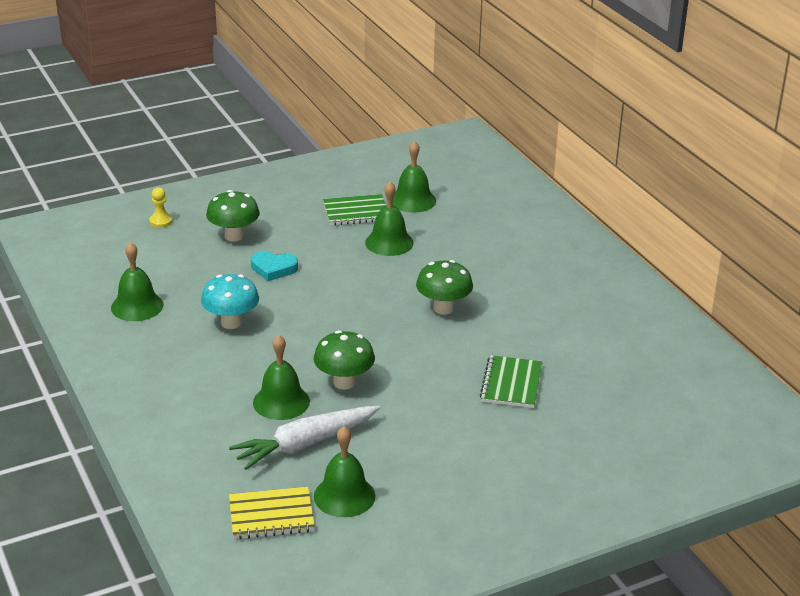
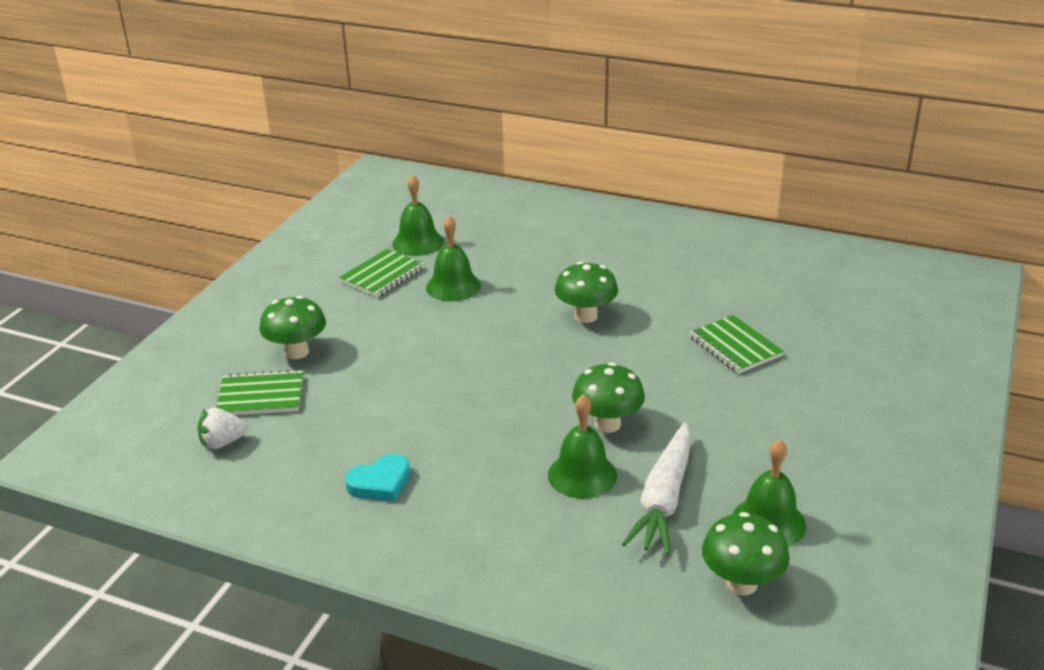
camera: 40 degrees left, 0 degrees up
green bell [111,242,164,321] -> none
yellow pawn [149,187,172,228] -> none
turquoise mushroom [201,274,259,329] -> none
yellow notebook [229,487,315,539] -> green mushroom [702,512,790,596]
turquoise heart [251,251,298,281] -> turquoise heart moved to [345,454,410,502]
none -> white strawberry [197,408,248,449]
none -> green notebook [216,370,303,415]

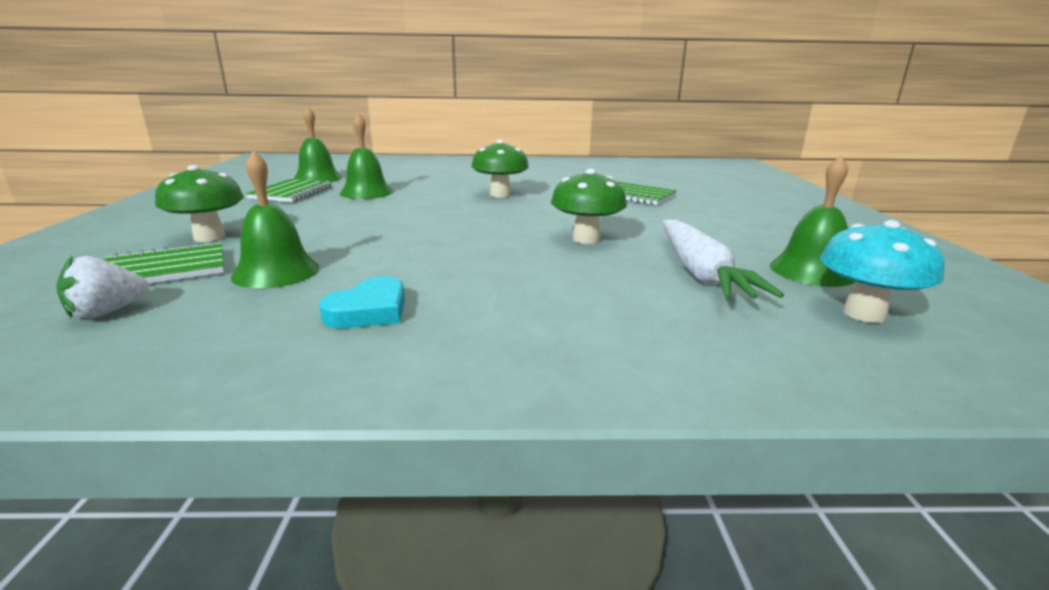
camera: 25 degrees left, 10 degrees down
green bell [548,394,617,499] -> green bell moved to [231,151,320,289]
green mushroom [702,512,790,596] -> turquoise mushroom [820,220,944,323]

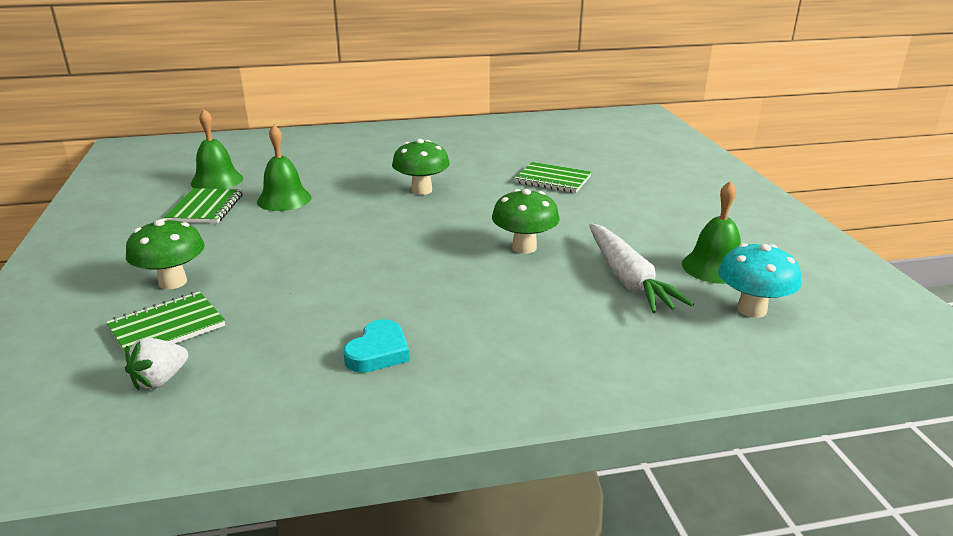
camera: 10 degrees left, 5 degrees up
green bell [231,151,320,289] -> none

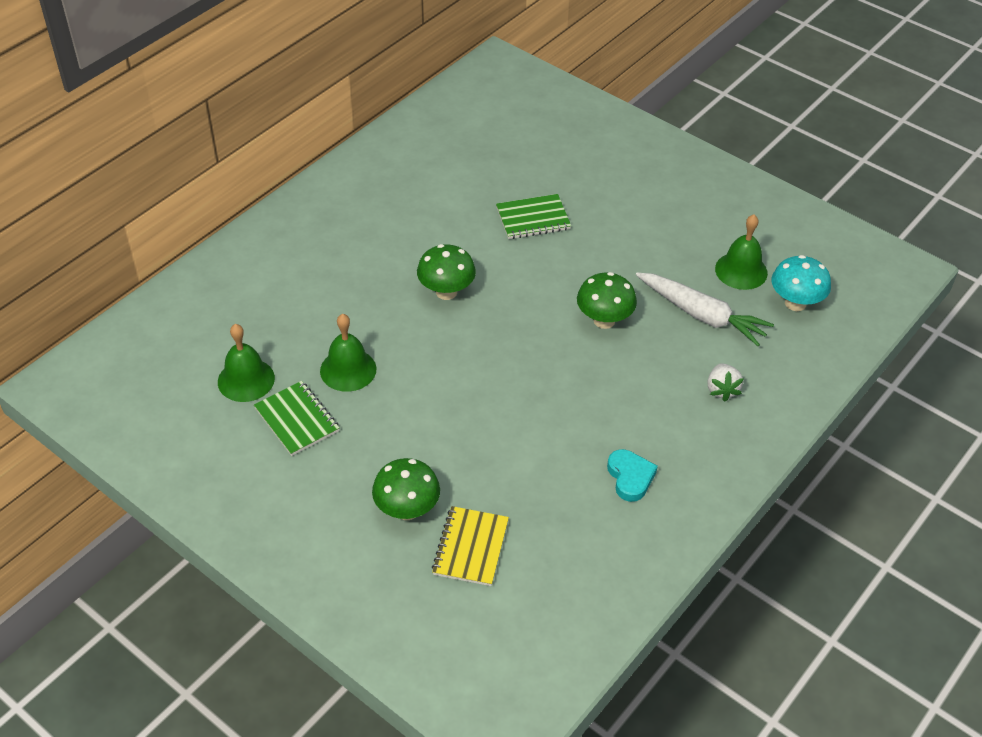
camera: 40 degrees left, 20 degrees up
green notebook [106,291,225,353] -> yellow notebook [432,506,509,586]
white strawberry [125,338,188,391] -> white strawberry moved to [707,363,743,402]

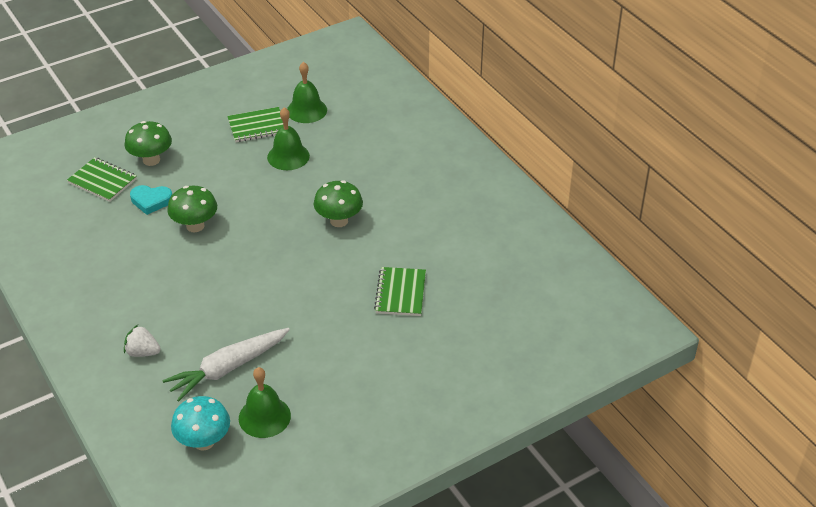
camera: 110 degrees right, 5 degrees down
yellow notebook [432,506,509,586] -> green notebook [67,157,137,202]
green mushroom [577,272,637,329] -> green mushroom moved to [167,186,217,232]
turquoise heart [607,449,658,502] -> turquoise heart moved to [130,185,172,215]

